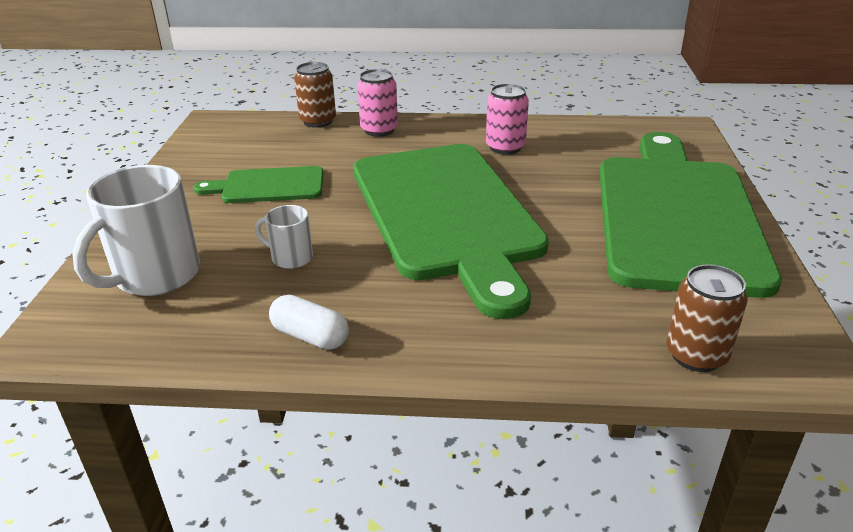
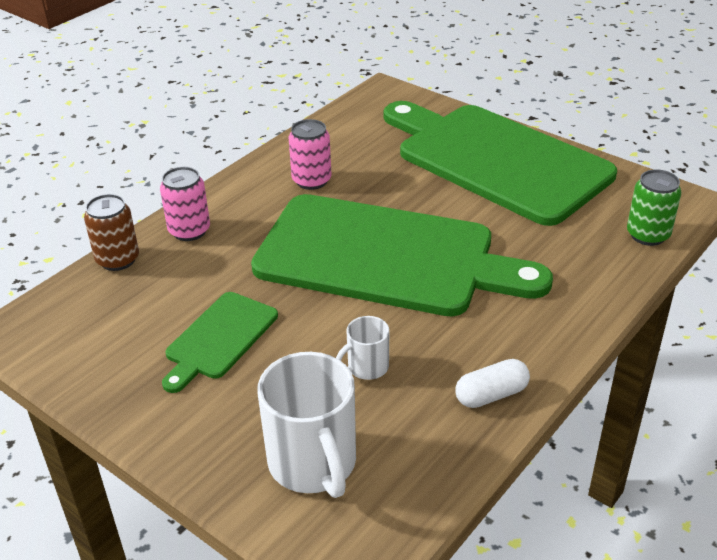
camera: 55 degrees left, 5 degrees up
brown can [666,264,748,372] -> green can [627,169,681,246]

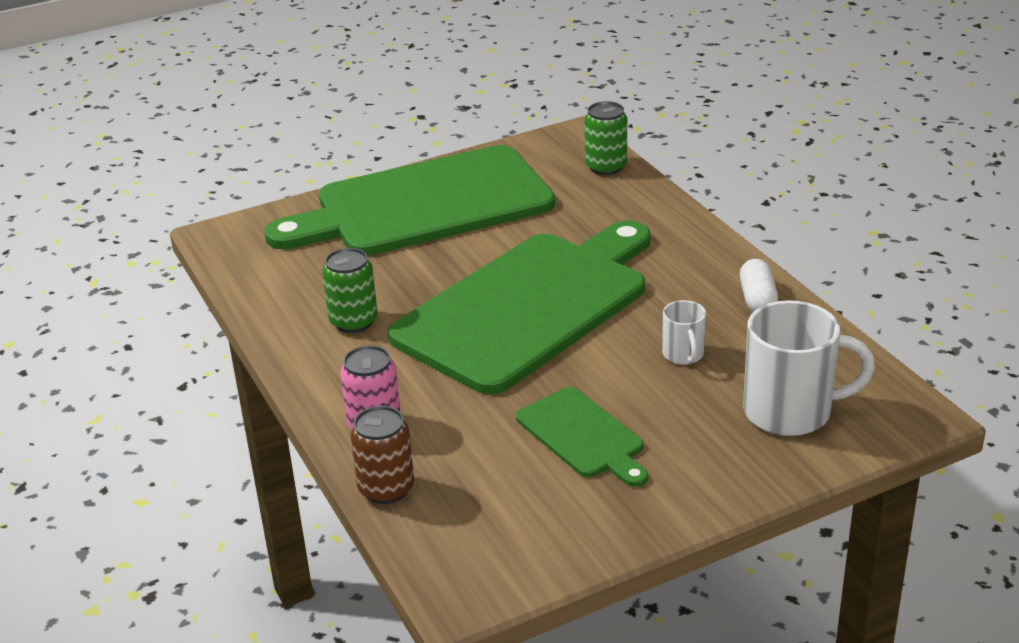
camera: 65 degrees left, 5 degrees down
pink can [289,119,331,190] -> green can [322,248,378,333]

